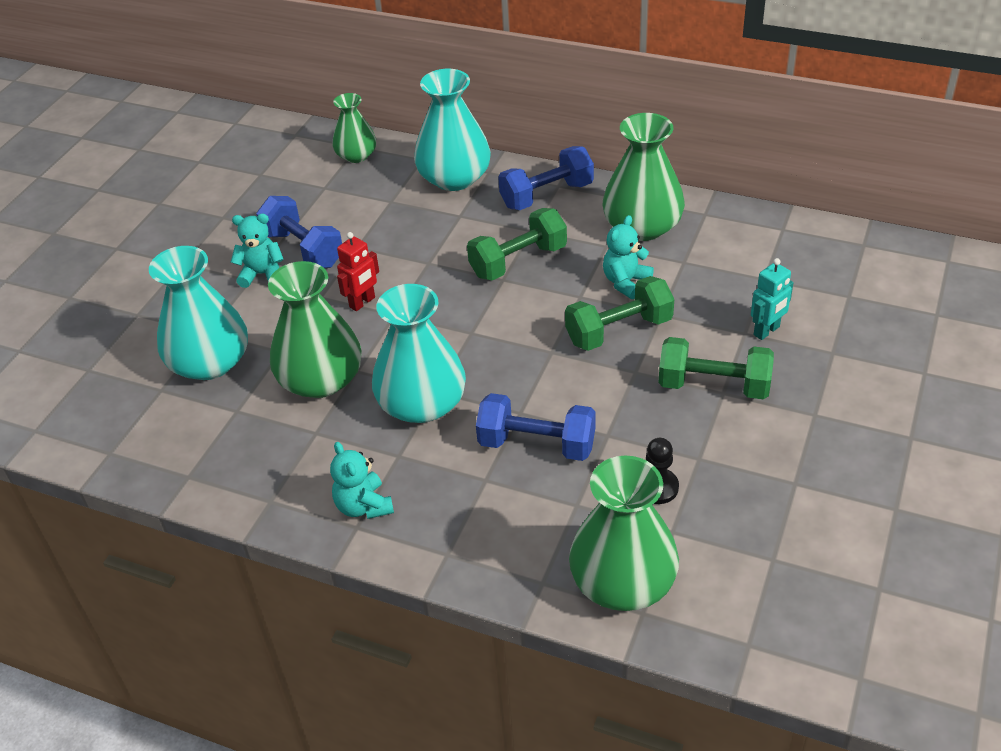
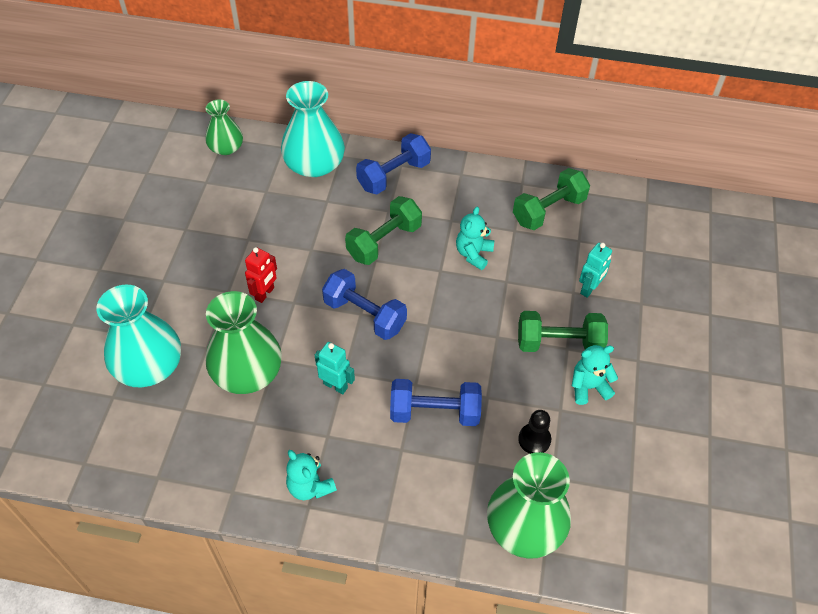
camera: 15 degrees left, 10 degrees up
turquoise teddy bear [231,214,284,288] -> turquoise teddy bear moved to [572,345,618,405]
blue dumbbell [256,196,342,268] -> blue dumbbell moved to [322,269,407,340]
turquoise vase [372,284,466,423] -> turquoise robot [315,342,355,394]
green dumbbell [565,276,674,351] -> green dumbbell moved to [513,168,590,230]
green vase [603,113,685,241] -> none

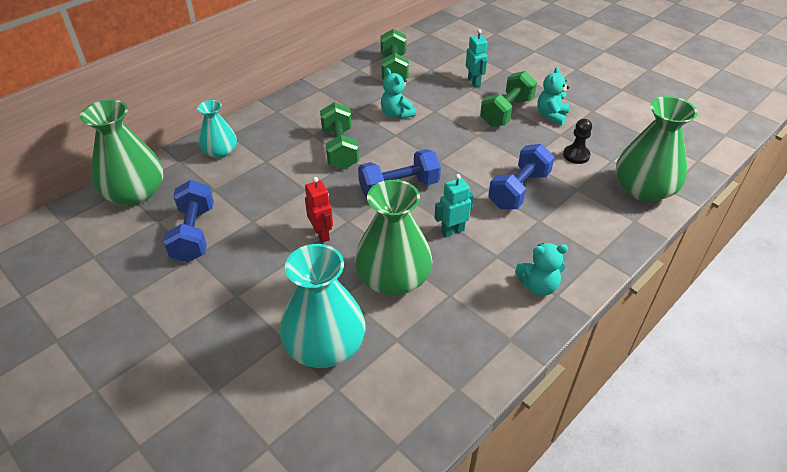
camera: 55 degrees left, 10 degrees down
green vase [205,99,243,155] -> green vase [80,100,163,206], size x1.68
turquoise vase [281,81,345,177] -> turquoise vase [197,100,237,158], size x0.60
blue dumbbell [356,133,431,194] -> blue dumbbell moved to [163,180,214,262]

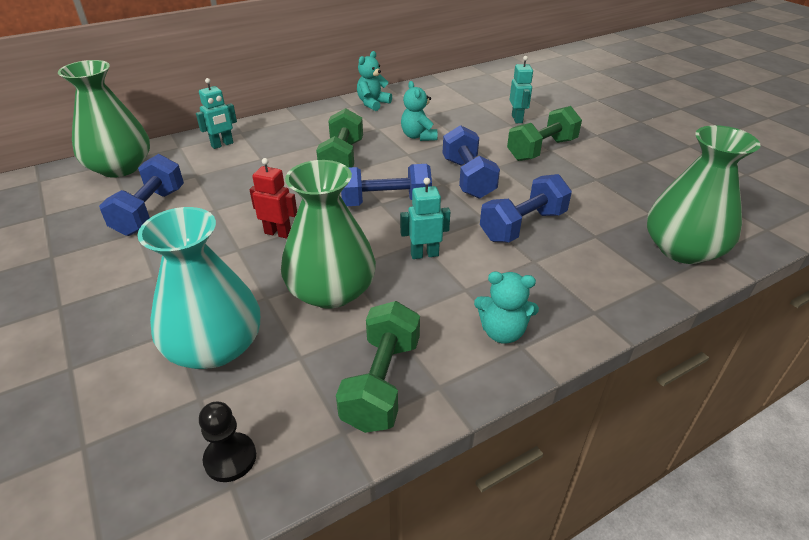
camera: 15 degrees right, 5 degrees down
turquoise vase [197,100,237,158] -> turquoise robot [196,78,237,149]
red robot [305,177,333,243] -> red robot turned 60 degrees counterclockwise [249,158,297,239]
green dumbbell [381,29,409,79] -> green dumbbell moved to [336,301,420,433]
turquoise teddy bear [537,67,569,125] -> turquoise teddy bear moved to [357,51,392,111]
black pawn [563,119,592,164] -> black pawn moved to [199,402,256,482]
none -> blue dumbbell [443,125,500,199]

